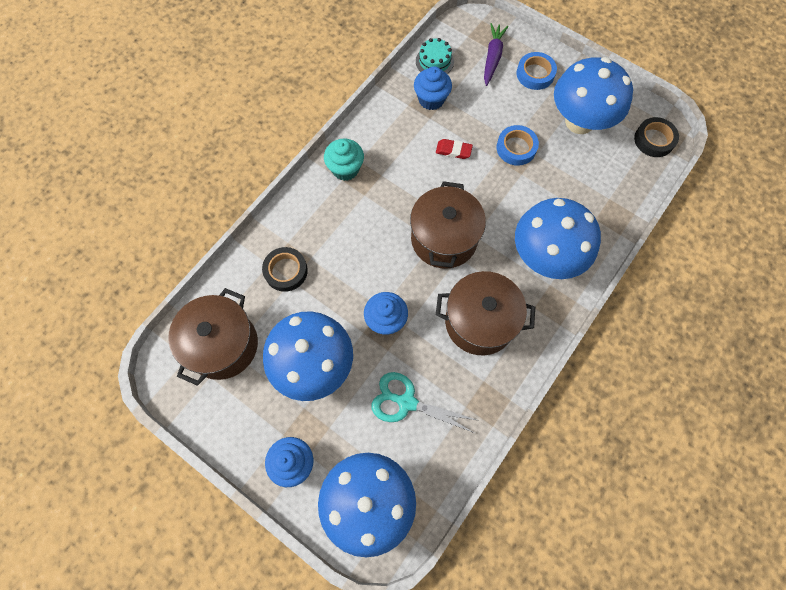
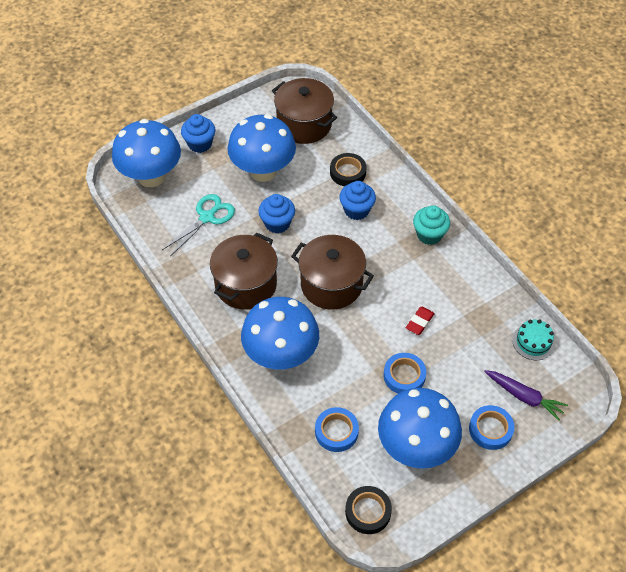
camera: 110 degrees right, 15 degrees down
blue cupcake [414,66,452,110] -> blue cupcake moved to [339,181,376,220]
none -> blue tape [315,407,359,452]

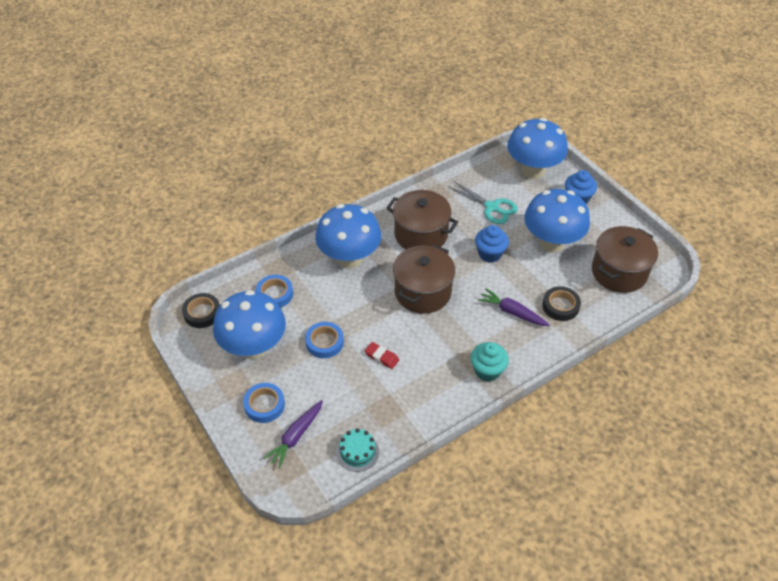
camera: 90 degrees right, 5 degrees down
blue cupcake [339,181,376,220] -> purple carrot [478,288,550,326]

